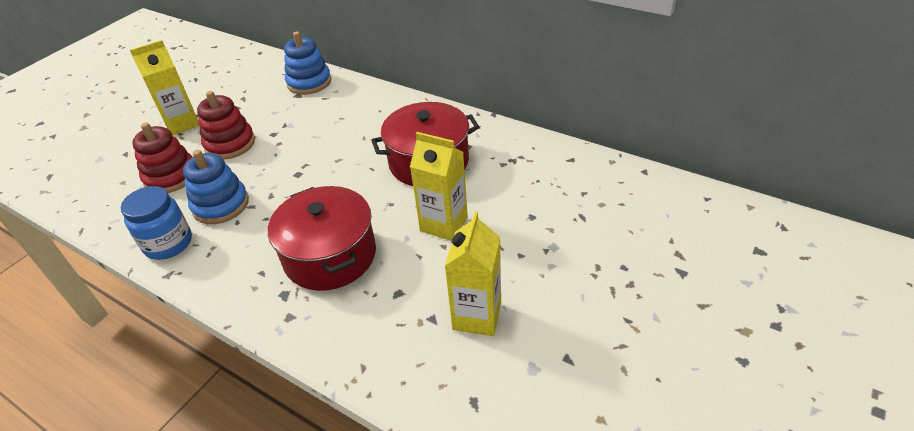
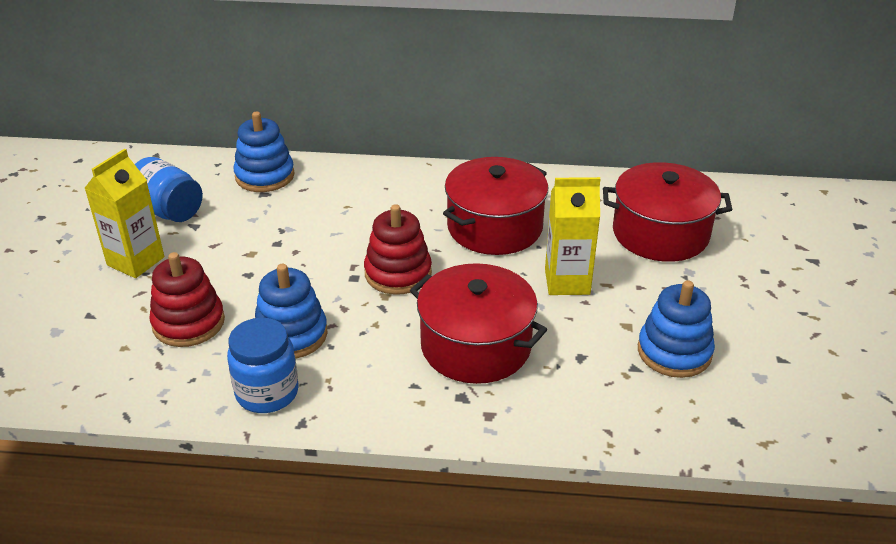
camera: 30 degrees left, 5 degrees down
red stacking toy [197,91,255,160] -> red stacking toy moved to [364,204,432,295]
yellow carton [445,211,501,336] -> blue stacking toy [638,280,715,378]
none -> blue jar [135,157,203,222]
none -> red pot [603,162,733,262]

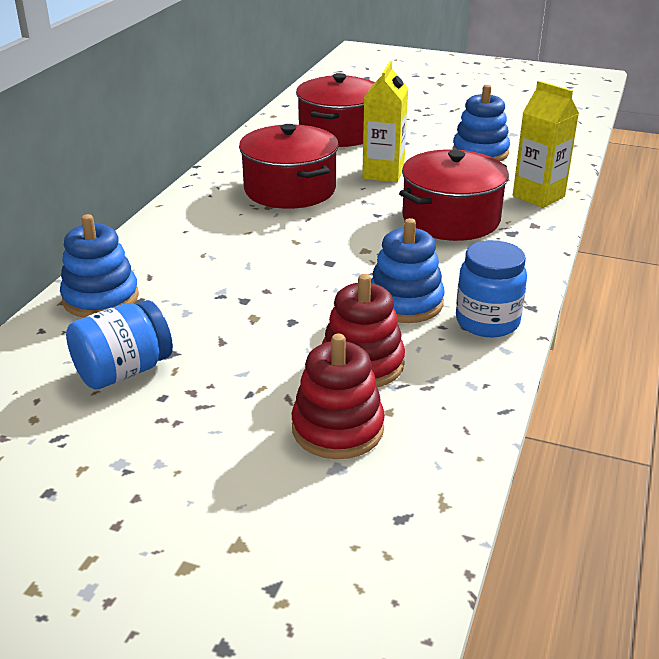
camera: 75 degrees left, 5 degrees down
yellow carton [85,149,164,278] -> yellow carton moved to [513,81,579,208]
red stacking toy [364,204,432,295] -> red stacking toy moved to [292,334,385,459]

